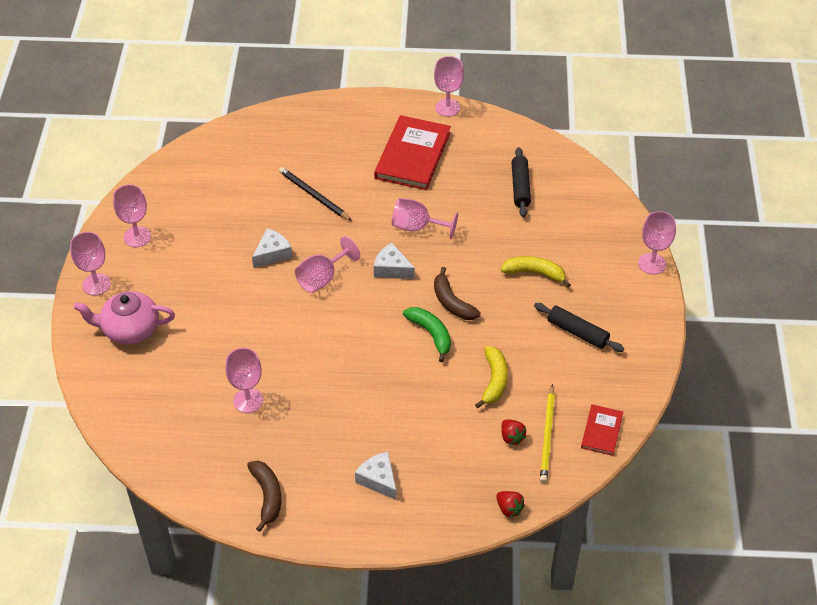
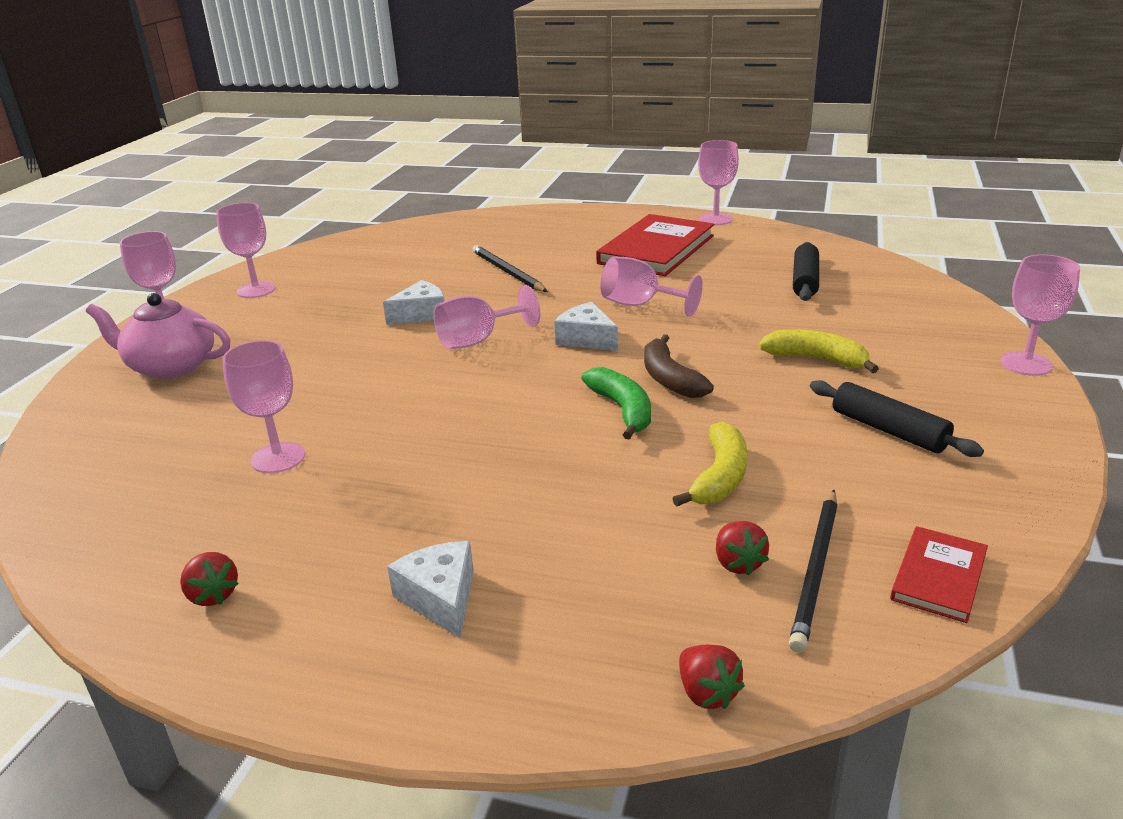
camera: 15 degrees right, 20 degrees down
brown banana [247,460,281,532] -> red strawberry [180,552,239,606]
yellow pencil [540,384,555,483] -> black pencil [789,490,838,653]

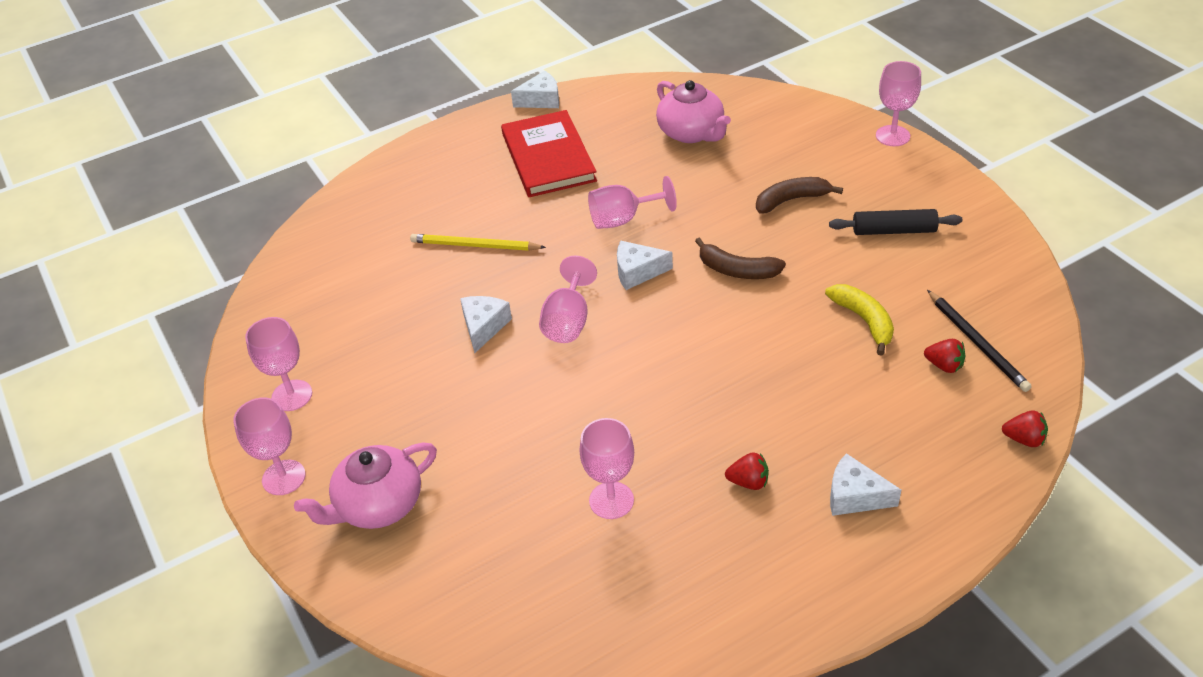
camera: 45 degrees left, 15 degrees up
red strawberry [180,552,239,606] -> red strawberry moved to [725,452,769,490]
black pencil [472,245,548,292] -> yellow pencil [410,234,546,251]
green banana [581,367,651,440] -> none
pink goblet [698,140,739,225] -> white cheese [511,71,559,108]
yellow banana [758,329,879,373] -> brown banana [756,177,843,214]
black rolling pin [793,242,819,301] -> pink teapot [656,80,731,143]
red book [890,526,988,623] -> none

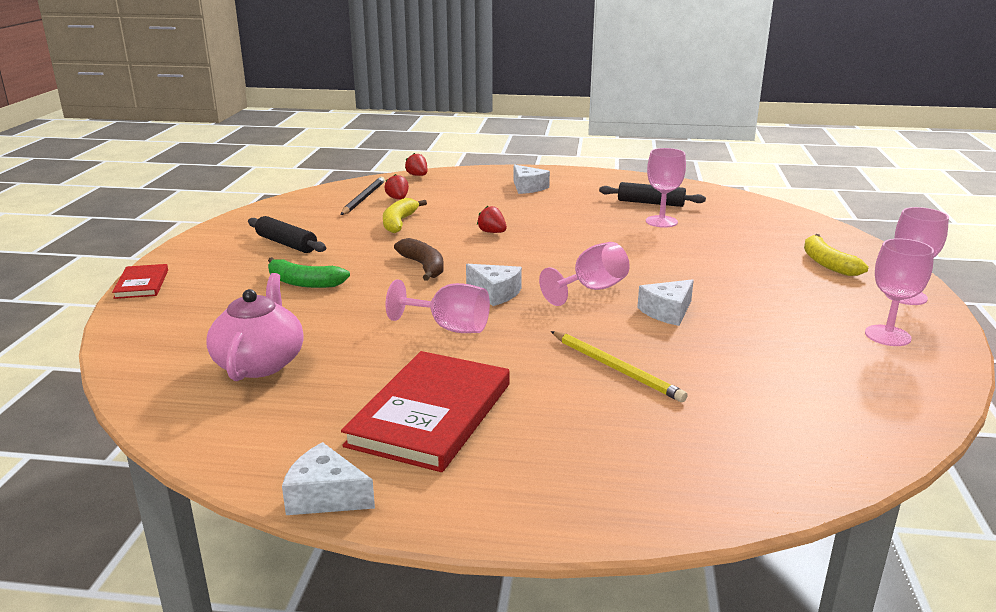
camera: 145 degrees left, 20 degrees down
pink teapot [294,442,437,529] -> yellow banana [804,234,869,276]
red strawberry [725,452,769,490] -> red strawberry moved to [477,206,507,233]
brown banana [756,177,843,214] -> green banana [268,257,350,288]
pink goblet [876,61,921,146] -> red book [112,264,168,299]
none -> black rolling pin [599,182,706,207]

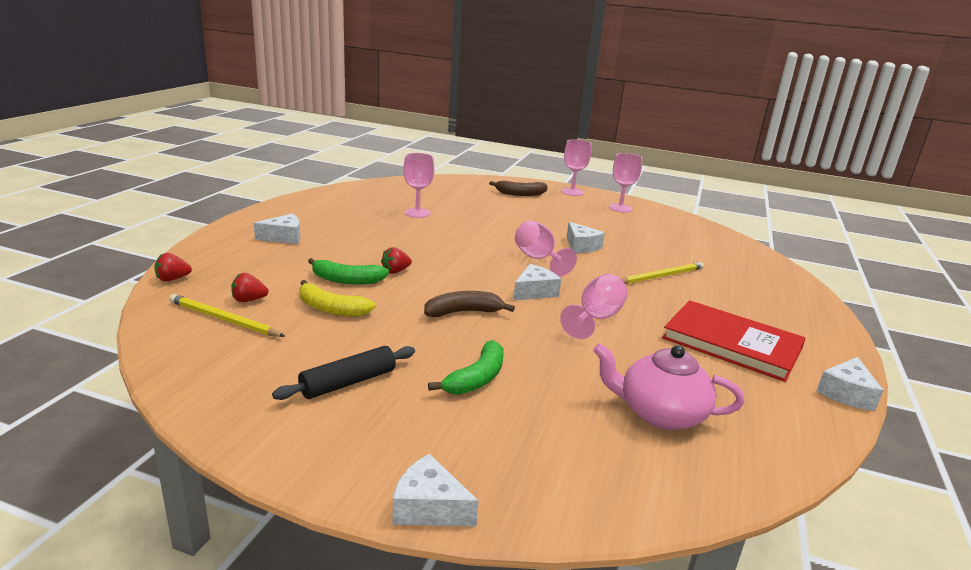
camera: 80 degrees left, 0 degrees up
red book [112,264,168,299] -> white cheese [392,454,479,526]
black pencil [341,177,385,215] -> yellow pencil [169,294,286,337]
black rolling pin [599,182,706,207] -> none
yellow banana [804,234,869,276] -> brown banana [489,181,548,196]
none -> green banana [308,258,389,284]

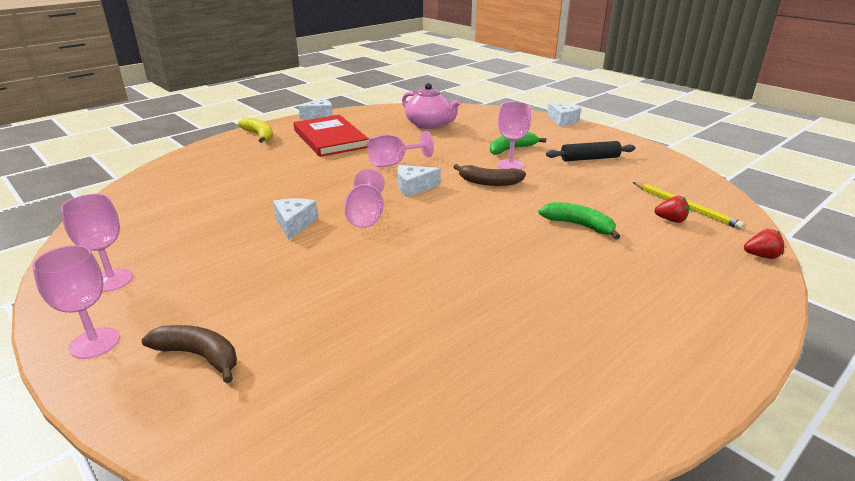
camera: 150 degrees left, 5 degrees up
white cheese [254,214,300,244] -> none
yellow banana [299,280,376,317] -> yellow banana moved to [238,117,273,143]
red strawberry [381,247,412,274] -> none
pink goblet [403,153,434,218] -> pink goblet moved to [497,102,531,170]
yellow pencil [622,262,704,284] -> none

